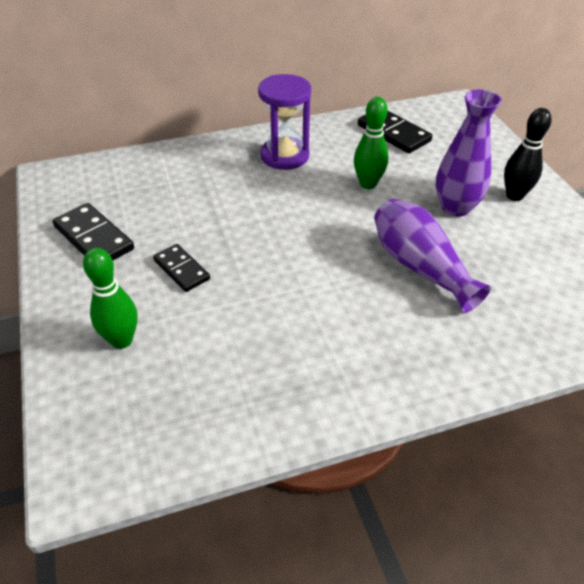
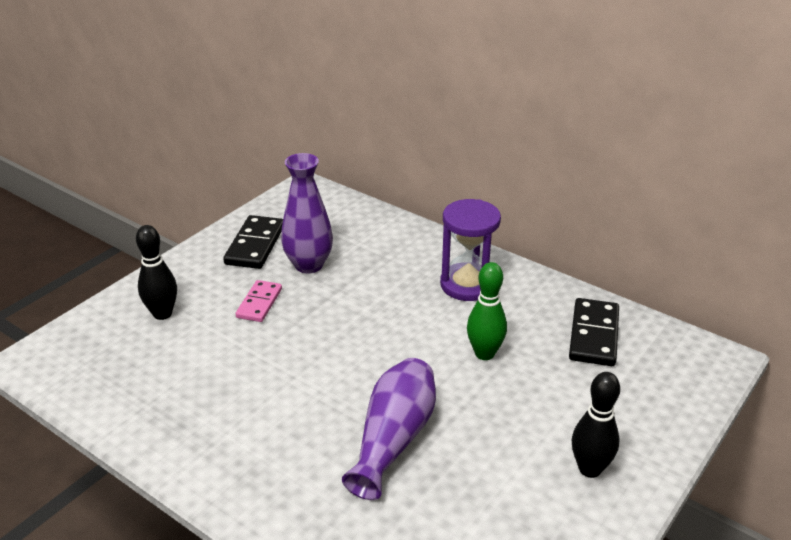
camera: 55 degrees right, 10 degrees down
green bowling pin [83,248,138,349] -> black bowling pin [136,225,177,320]
black domino [153,244,210,292] -> pink domino [236,280,282,322]
purple vase [436,89,502,217] -> purple vase moved to [281,153,333,274]

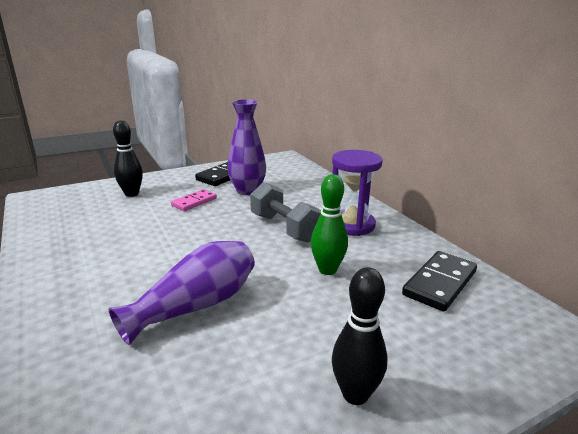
camera: 25 degrees right, 10 degrees down
none -> grey dumbbell [250,182,321,242]

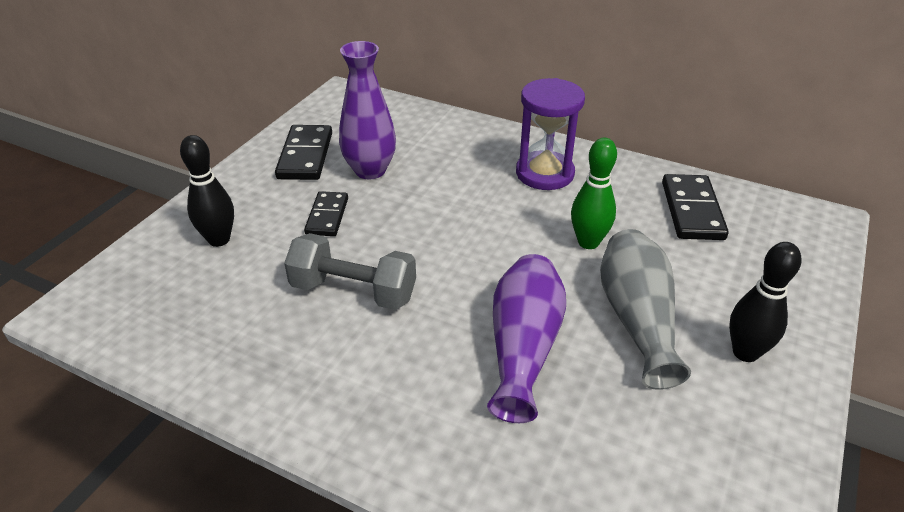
camera: 35 degrees left, 15 degrees up
pink domino [171,189,217,211] -> black domino [304,191,348,236]
grey dumbbell [250,182,321,242] -> grey dumbbell moved to [284,233,416,310]
none -> grey vase [600,229,691,390]

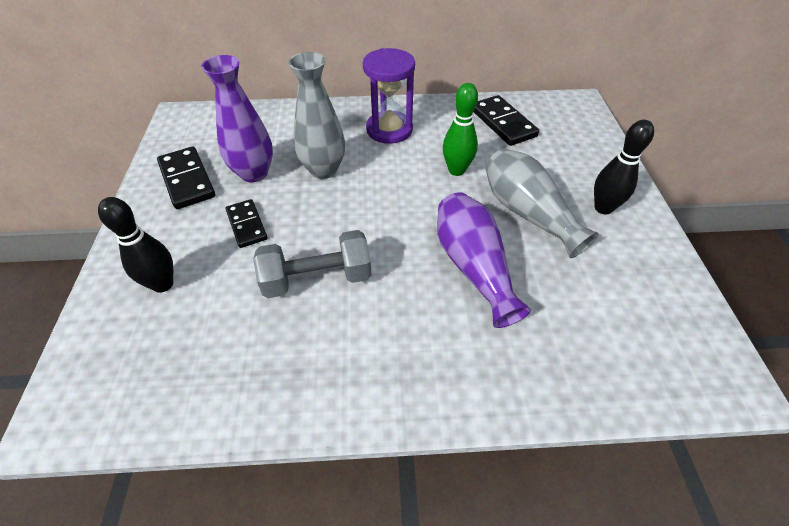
camera: 30 degrees left, 10 degrees up
none -> grey vase [288,52,345,179]

